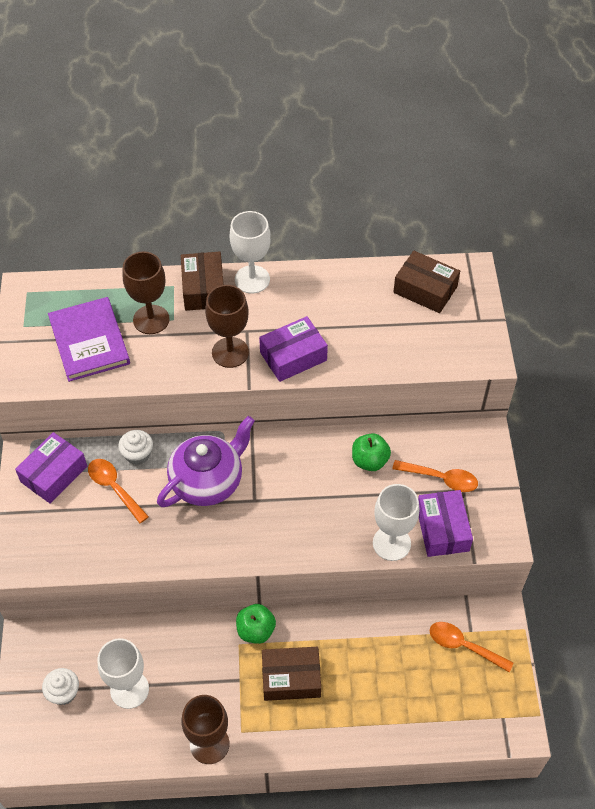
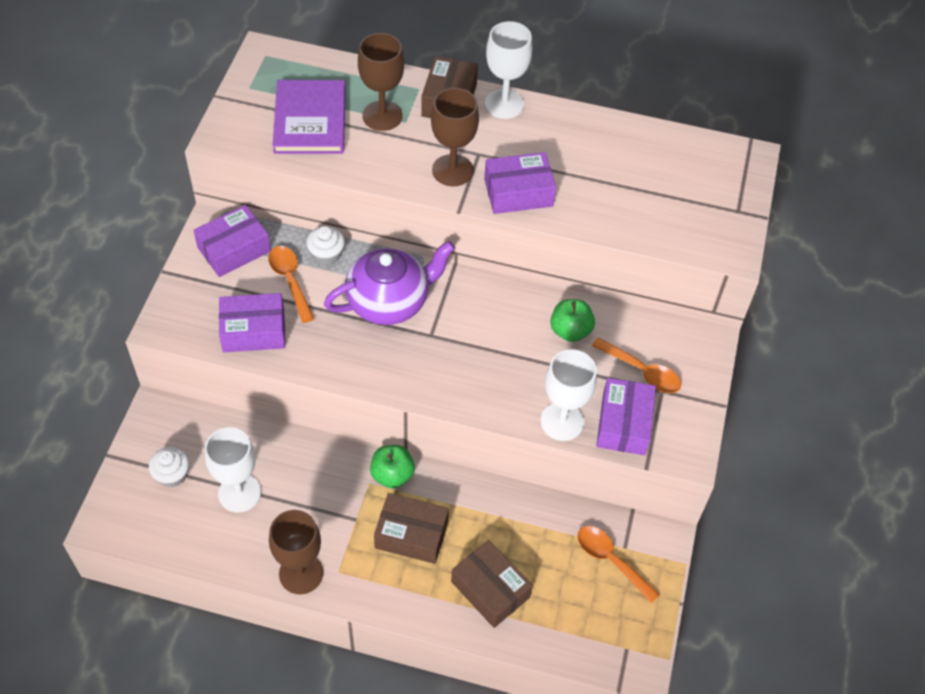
camera: 15 degrees right, 0 degrees up
brown box [393,251,460,313] -> brown box moved to [451,540,533,628]
none -> purple box [219,293,285,352]

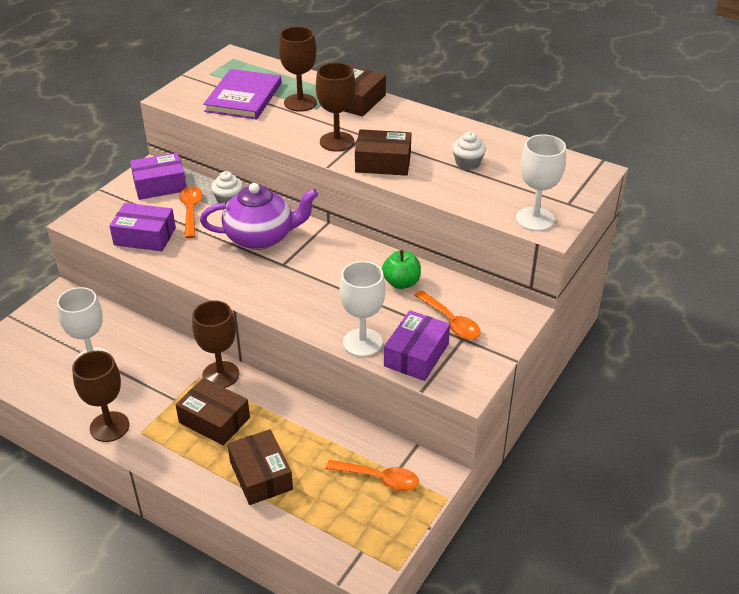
camera: 20 degrees right, 15 degrees down
white cupcake [149,447,189,487] -> white cupcake moved to [452,132,486,170]
green apple [370,445,415,488] -> brown goblet [192,301,239,388]
purple box [484,152,556,214] -> brown box [355,129,411,176]
white goblet [485,21,532,119] -> white goblet moved to [516,134,566,231]
orange spoon [577,526,660,603] -> orange spoon turned 135 degrees clockwise [326,460,419,491]

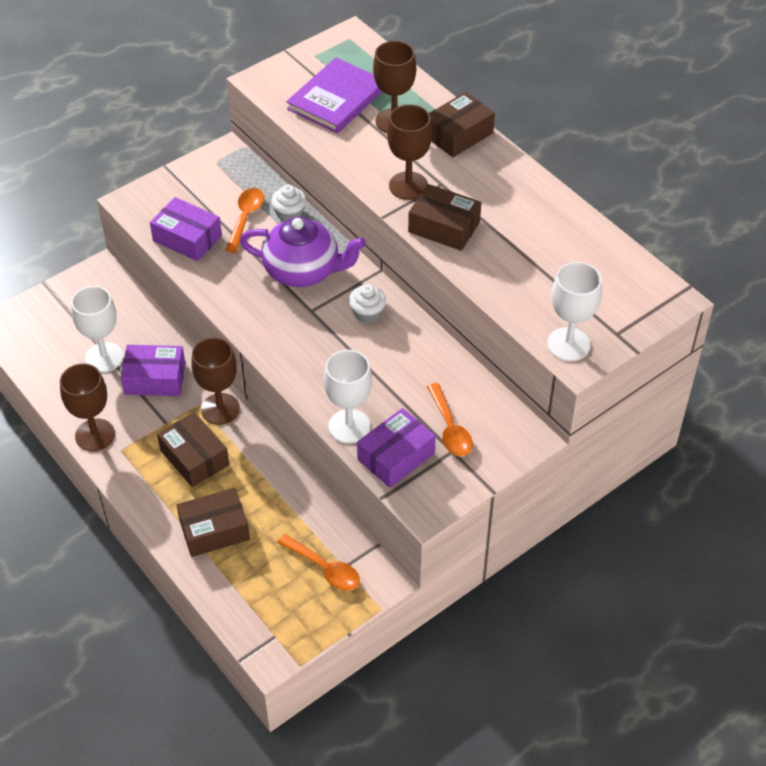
camera: 20 degrees right, 10 degrees up
purple box [130,153,187,200] -> purple box moved to [121,345,185,396]
brown box [227,429,293,505] -> brown box turned 75 degrees clockwise [176,488,250,557]
green apple [382,250,421,289] -> none
white cupcake [452,132,486,170] -> white cupcake moved to [349,284,386,323]

